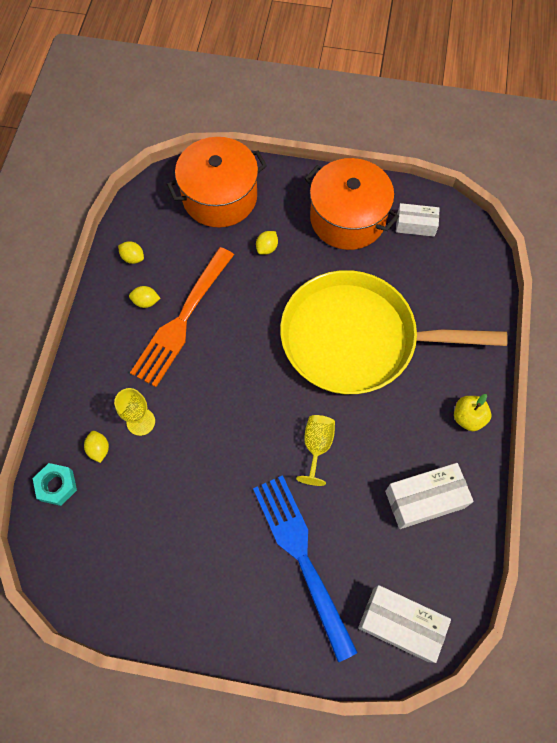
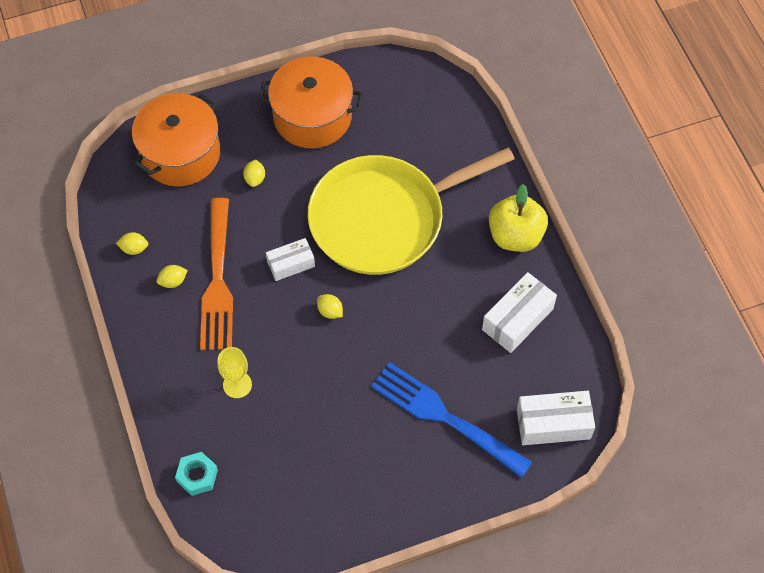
camera: 30 degrees left, 5 degrees down
yellow lemon [84,431,109,463] -> yellow lemon moved to [317,294,343,319]
yellow goblet [296,415,335,486] -> none
white box [396,203,440,237] -> white box moved to [266,238,315,281]
yellow apple [454,394,491,431] -> yellow apple [489,184,548,252], size x1.69

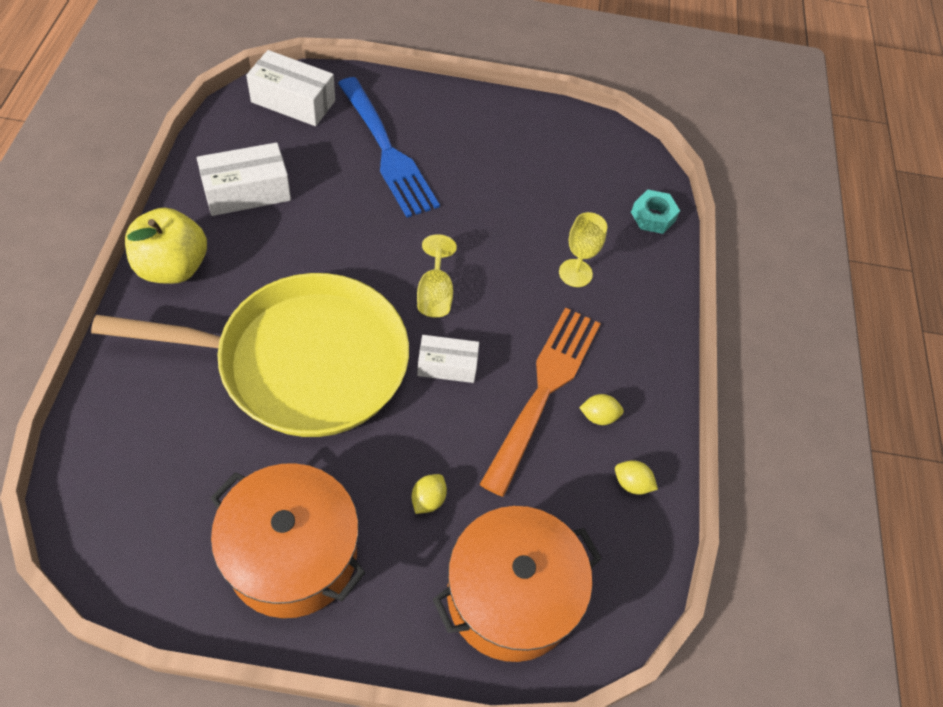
camera: 160 degrees left, 5 degrees down
yellow lemon [317,294,343,319] -> yellow goblet [417,234,457,317]

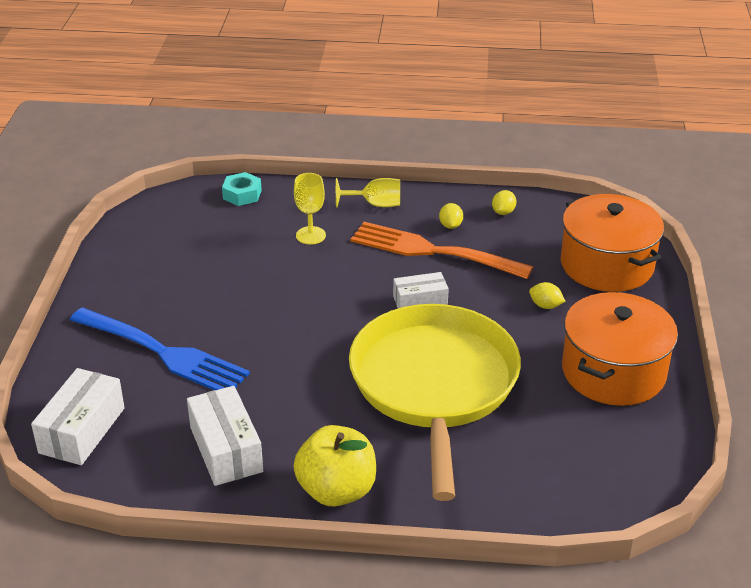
camera: 85 degrees left, 20 degrees down
blue fork [338,77,440,218] -> blue fork turned 60 degrees clockwise [70,307,250,390]
yellow goblet [417,234,457,317] -> yellow goblet moved to [336,178,400,207]
white box [417,335,479,383] -> white box turned 75 degrees clockwise [393,272,449,308]

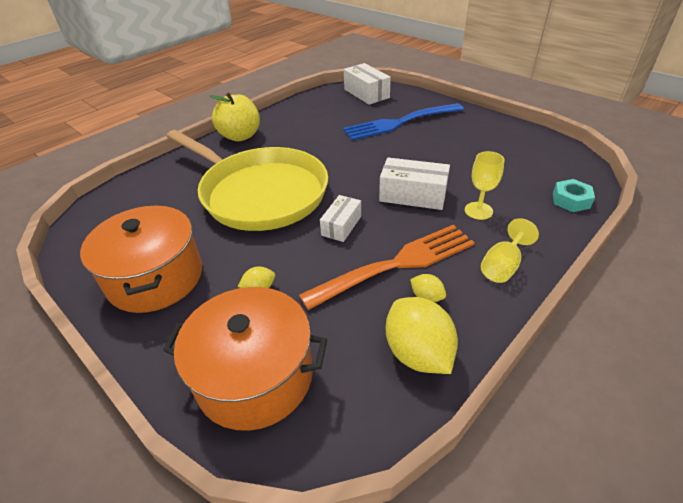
camera: 130 degrees right, 5 degrees up
white box [187,386,263,486] -> white box moved to [379,158,450,210]
yellow lemon [492,190,516,215] -> yellow lemon [386,297,458,374], size x2.10

